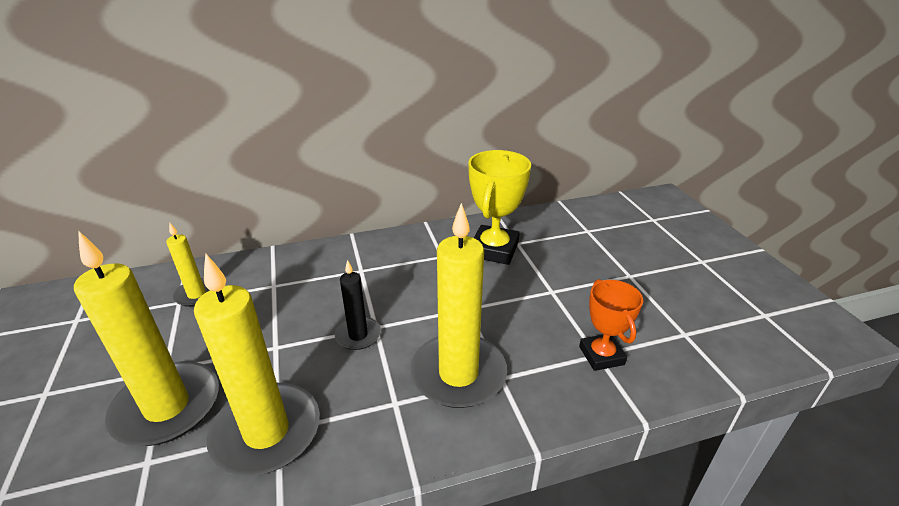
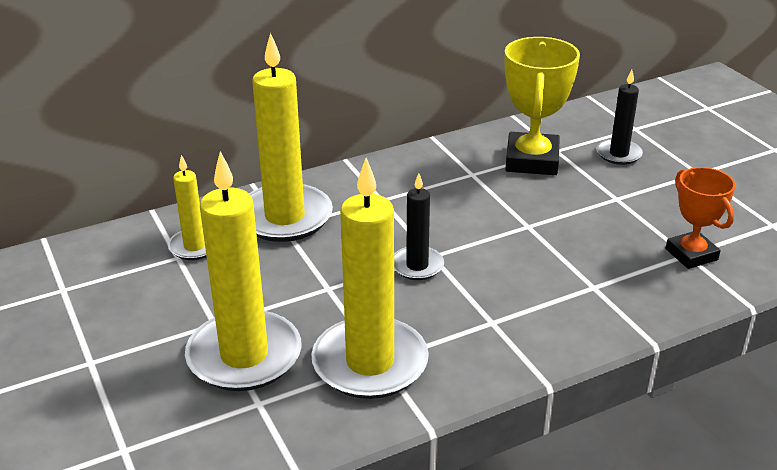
camera: 10 degrees left, 0 degrees up
yellow candle [410,203,507,408] -> yellow candle moved to [249,33,333,242]
none -> black candle [597,70,643,165]

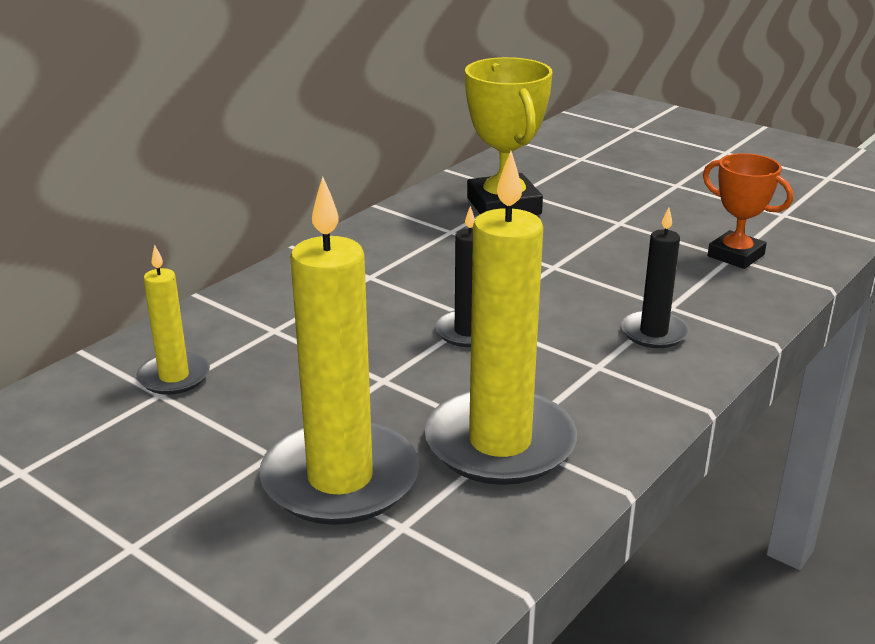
camera: 25 degrees left, 5 degrees down
yellow candle [249,33,333,242] -> none
black candle [597,70,643,165] -> black candle moved to [621,207,689,348]

